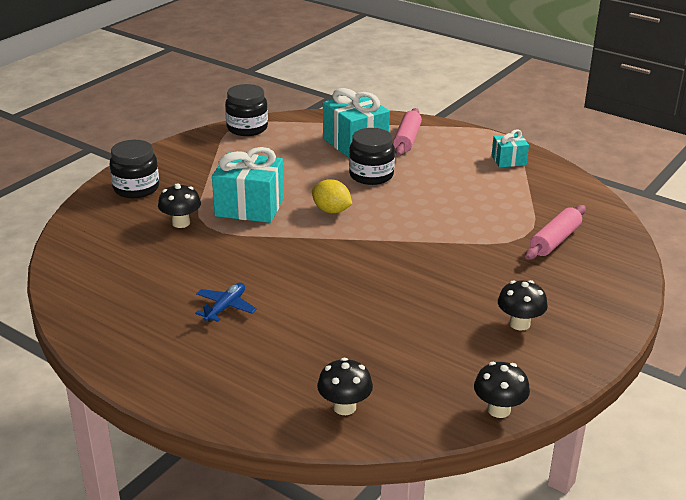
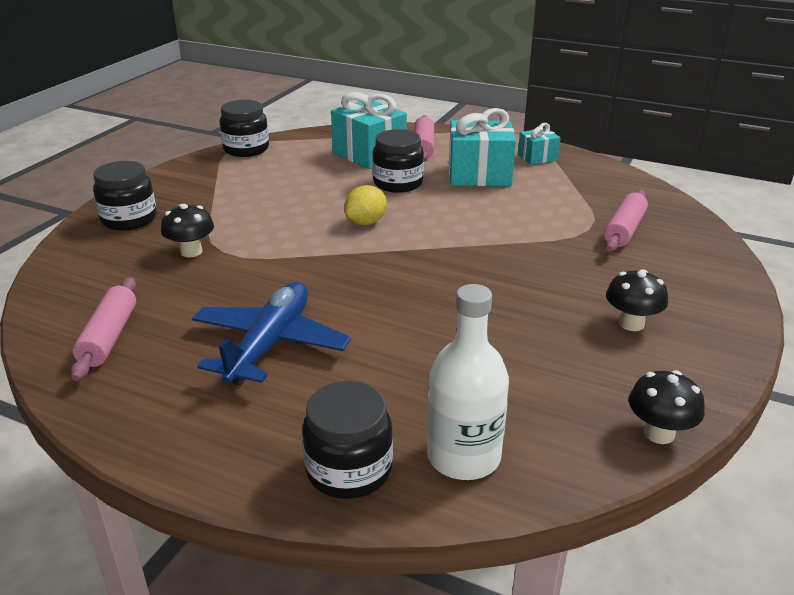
camera: 10 degrees left, 0 degrees up
blue plane [195,283,257,322] -> blue plane [192,282,351,385], size x1.92
turquoise gift [212,147,284,223] -> turquoise gift moved to [449,108,516,186]
yellow lemon [312,179,352,213] -> yellow lemon turned 75 degrees counterclockwise [344,185,387,225]
black mushroom [317,358,373,415] -> white bottle [427,284,509,480]
none -> pink rolling pin [70,277,136,381]
none -> black jar [302,381,393,499]

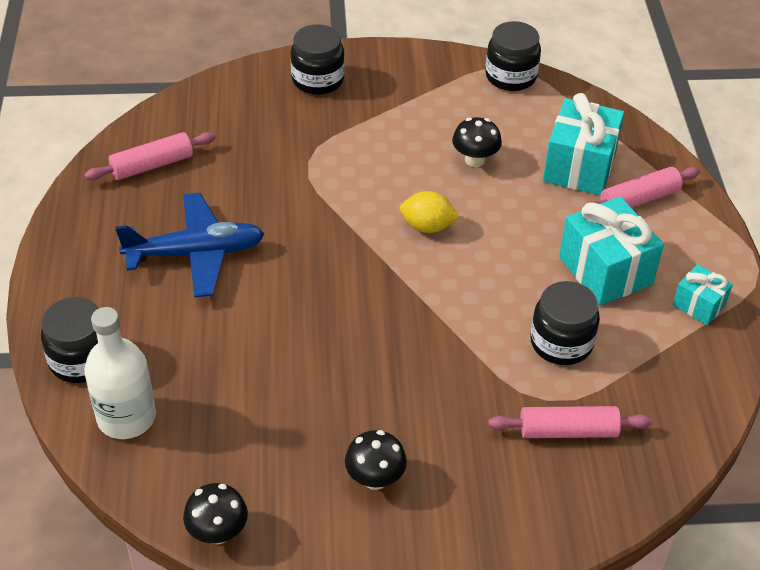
camera: 60 degrees right, 15 degrees up
black mushroom [161,204,214,257] -> black mushroom moved to [452,117,502,167]
black jar [372,129,424,193] -> black jar moved to [530,281,600,365]

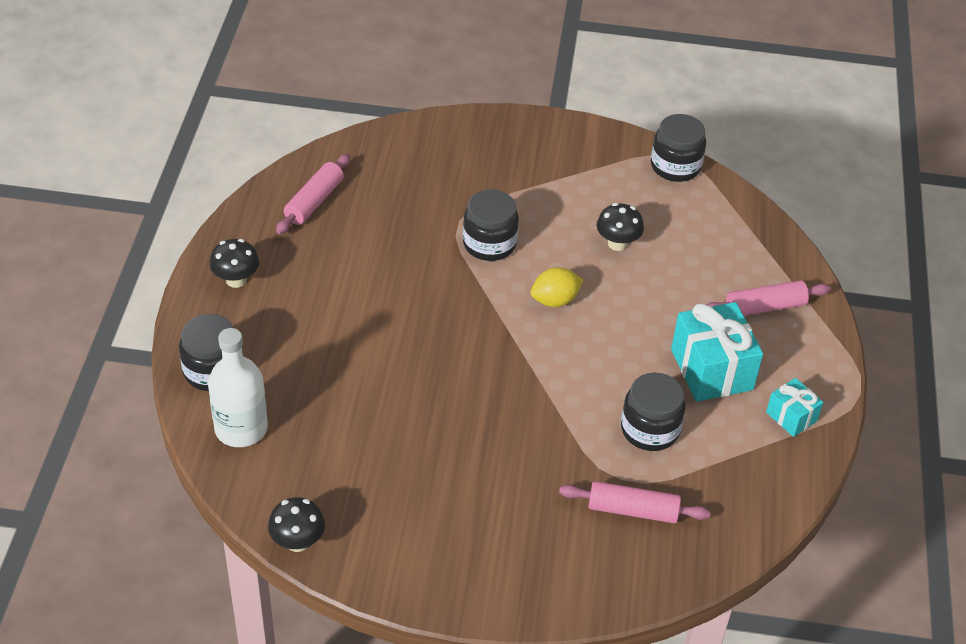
camera: 10 degrees right, 0 degrees up
pink rolling pin [84,132,216,180] -> pink rolling pin turned 45 degrees counterclockwise [276,154,350,234]
blue plane [115,193,264,298] -> none
black jar [291,24,345,95] -> black jar moved to [463,189,519,261]
black mushroom [345,430,407,490] -> black mushroom moved to [210,239,259,288]
yellow lemon [400,191,459,233] -> yellow lemon turned 45 degrees counterclockwise [531,267,583,307]
turquoise gift [543,93,624,195] -> none

